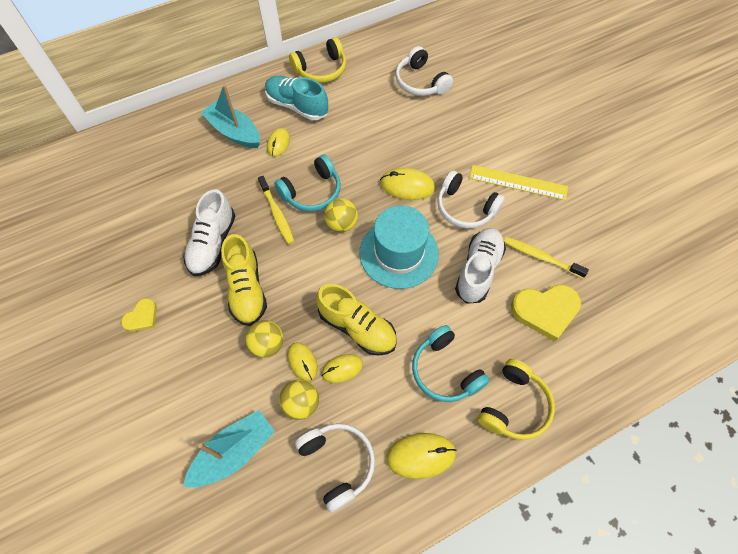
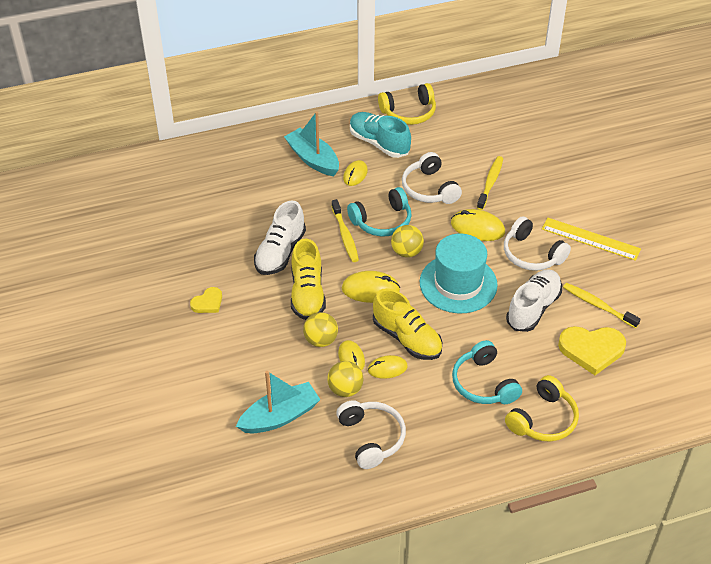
camera: 10 degrees right, 15 degrees down
yellow mouse [386,433,457,479] -> yellow mouse moved to [342,271,400,303]
white headphones [395,46,453,96] -> white headphones moved to [402,152,462,204]
none -> yellow toothbrush [477,156,503,210]

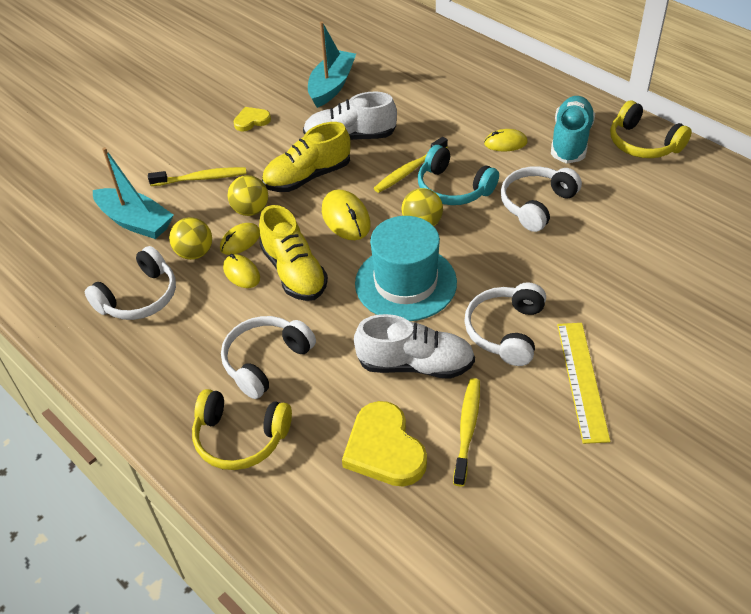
camera: 65 degrees right, 0 degrees up
yellow heart [190,287,222,313] -> yellow heart turned 135 degrees clockwise [233,107,271,132]
turquoise boat [284,111,339,176] -> turquoise boat moved to [308,21,356,108]
yellow shoe [373,288,442,360] -> yellow shoe turned 45 degrees counterclockwise [259,205,328,301]
yellow mouse [451,209,505,241] -> none
turquoise headphones [452,340,522,404] -> white headphones [221,316,316,399]
yellow toothbrush [477,156,503,210] -> yellow toothbrush moved to [148,167,247,186]

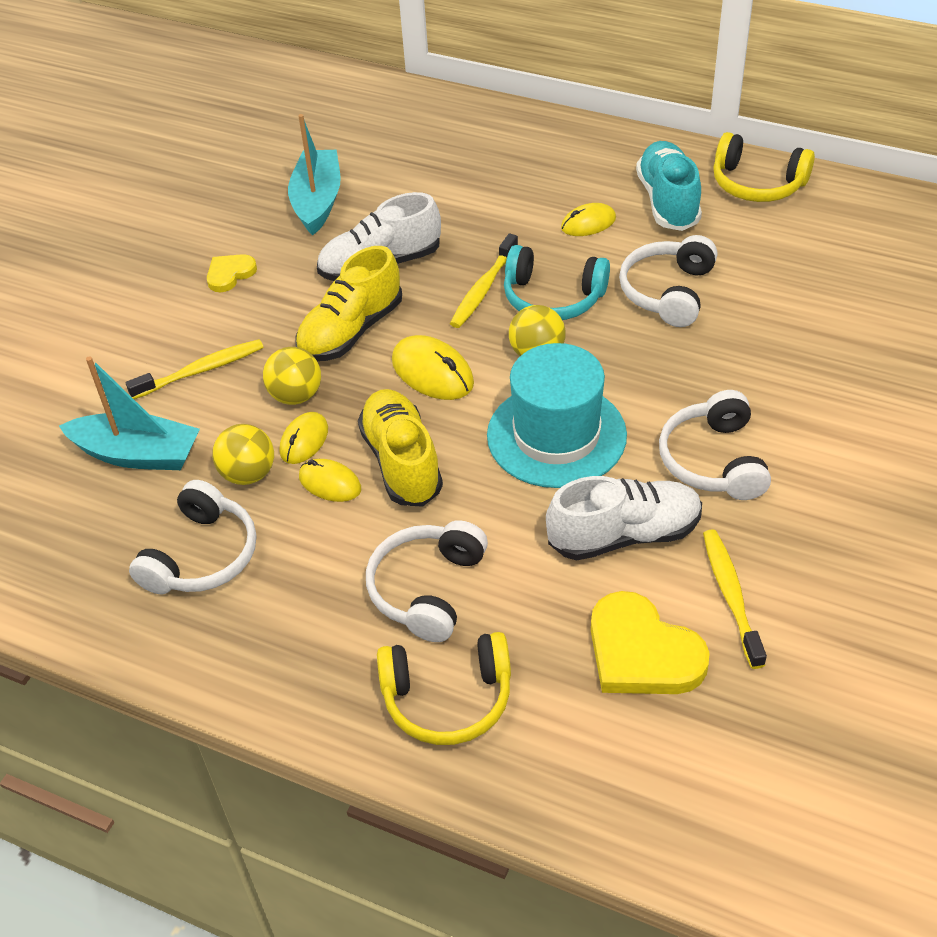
camera: 20 degrees left, 0 degrees up
yellow shoe [259,205,328,301] -> yellow shoe turned 150 degrees counterclockwise [358,389,443,507]
yellow ruler [557,323,611,444] -> none

